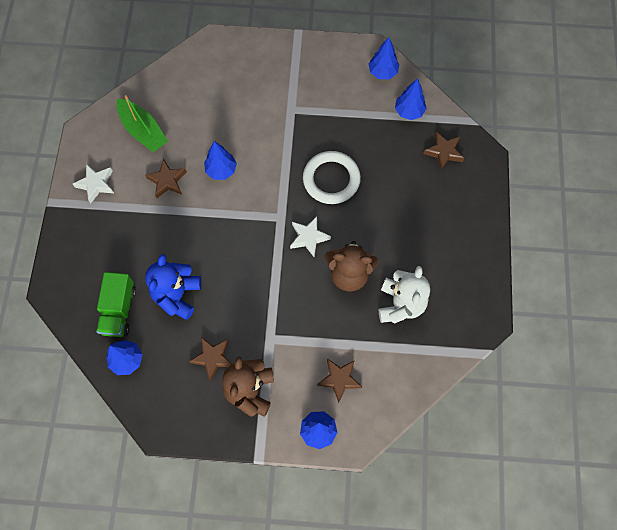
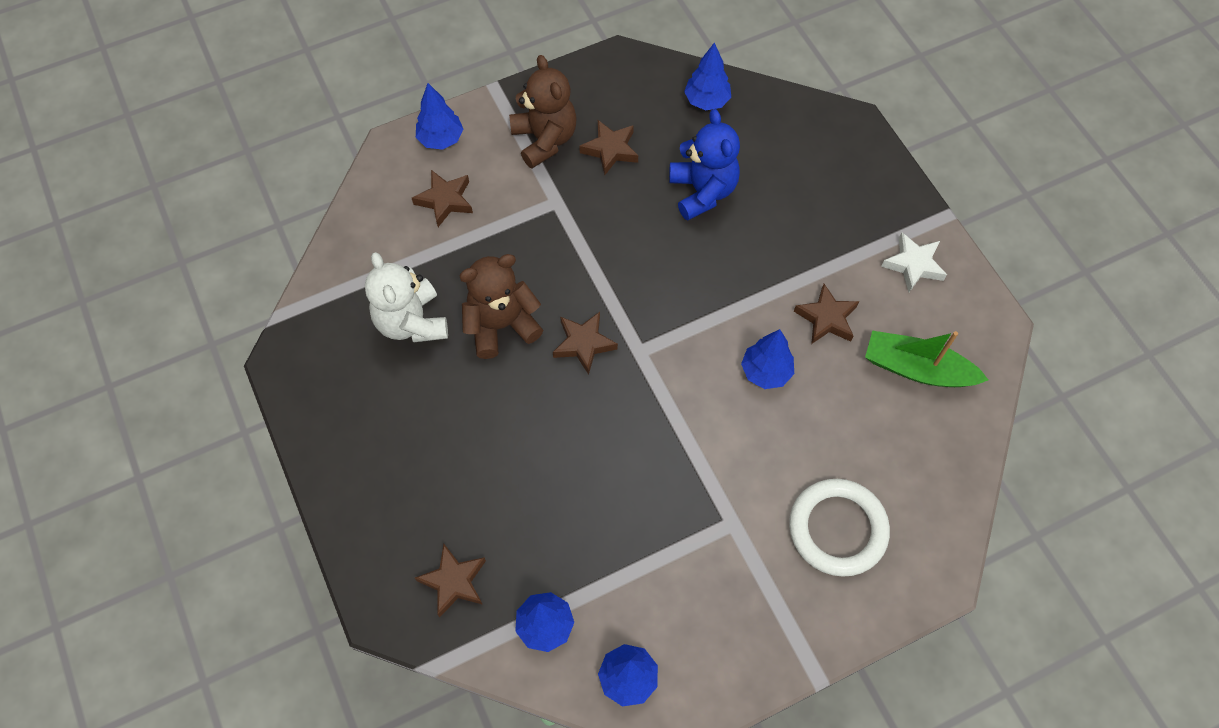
camera: 150 degrees right, 5 degrees down
green truck [96,272,136,337] -> none
white star [290,216,331,257] -> brown star [553,312,618,375]
white ring [303,151,361,204] -> white ring moved to [789,479,890,577]

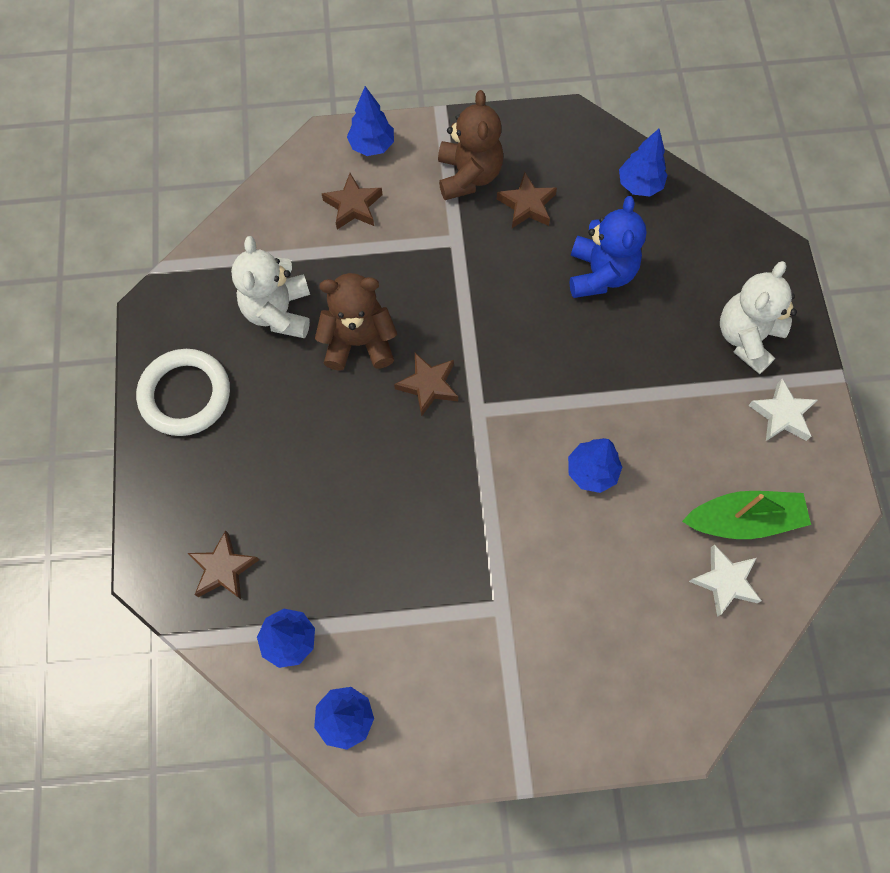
camera: 20 degrees right, 5 degrees up
white ring [789,479,890,577] -> white ring moved to [136,349,230,436]
brown star [794,284,859,344] -> none
green boat [865,331,988,387] -> green boat turned 135 degrees clockwise [682,491,811,539]
none -> white star [689,544,762,617]
none -> white teddy bear [720,261,797,374]

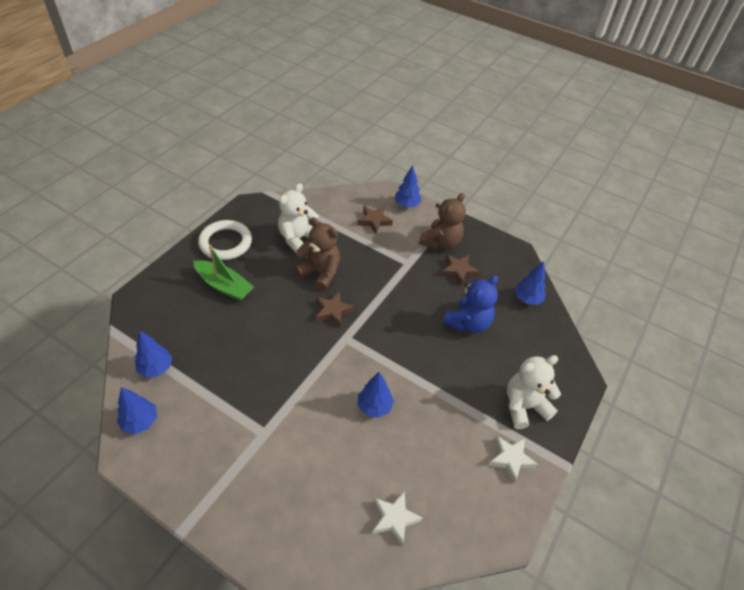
camera: 35 degrees right, 20 degrees down
brown star [188,530,259,599] -> none
green boat [682,491,811,539] -> green boat moved to [193,245,254,301]

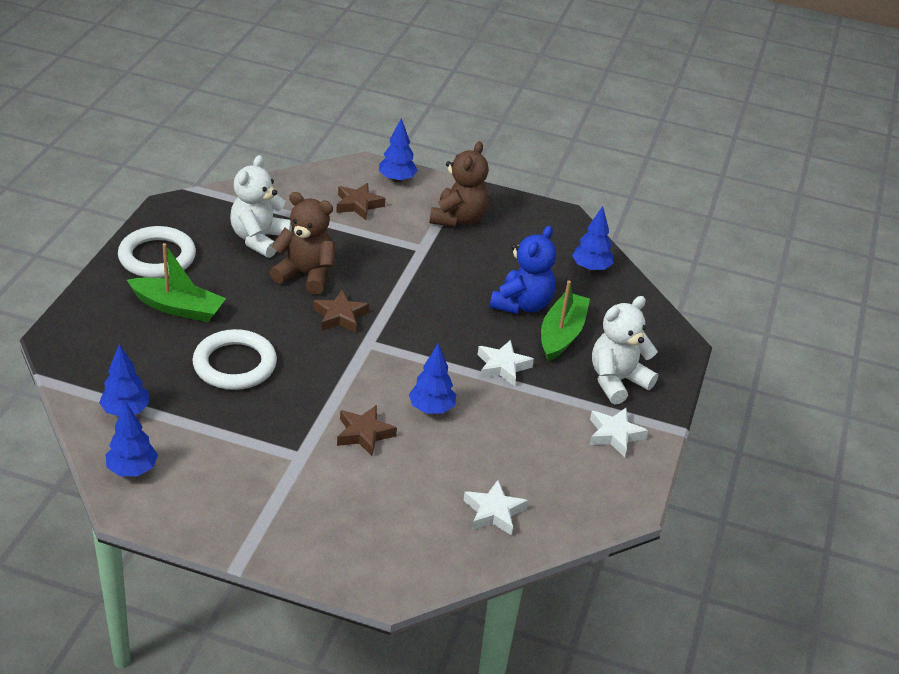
camera: 15 degrees left, 10 degrees down
brown star [441,255,479,286] -> brown star moved to [337,405,397,456]
none -> white ring [192,329,277,390]
none -> white star [478,340,534,386]
none -> green boat [541,281,590,362]

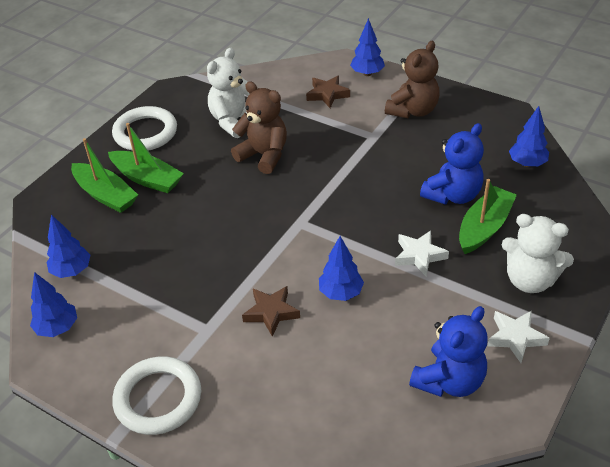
camera: 20 degrees right, 5 degrees up
white ring [192,329,277,390] -> white ring moved to [112,357,201,435]
brown star [313,290,369,333] -> none
white star [463,480,528,536] -> none
white teddy bear [592,296,658,404] -> white teddy bear turned 135 degrees counterclockwise [502,214,574,293]
none -> green boat [71,138,138,213]
none -> blue teddy bear [409,306,488,397]

